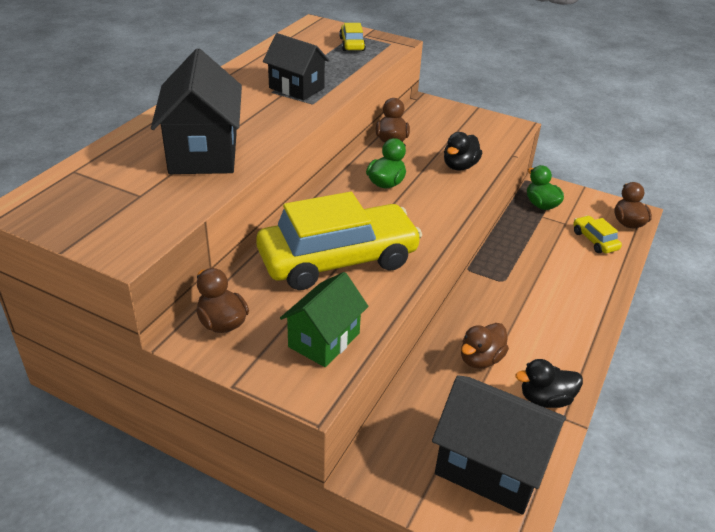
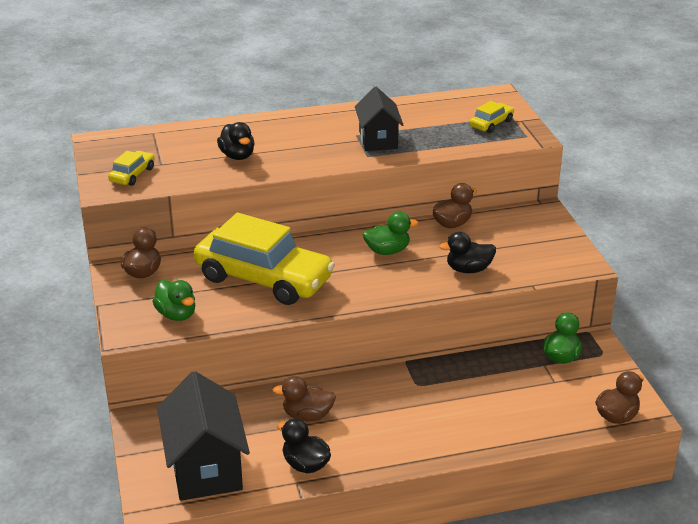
camera: 50 degrees right, 5 degrees down
black house [151,48,242,174] -> black duck [217,122,255,160]
green house [280,272,369,367] -> green duck [152,280,195,321]
yellow car [573,216,622,253] -> yellow car moved to [108,151,154,186]

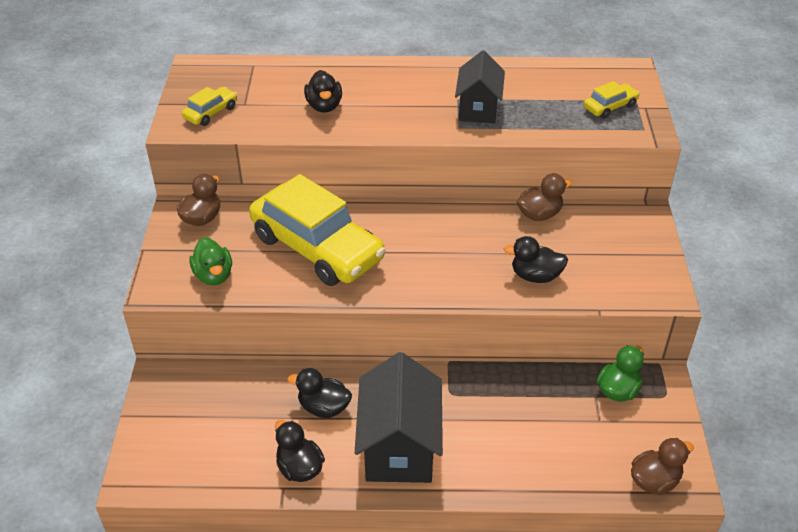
camera: 15 degrees right, 10 degrees up
black house [157,371,250,501] -> black house moved to [355,352,443,483]
brown duck [273,376,336,421] -> black duck [288,368,352,418]
green duck [363,211,419,255] -> none

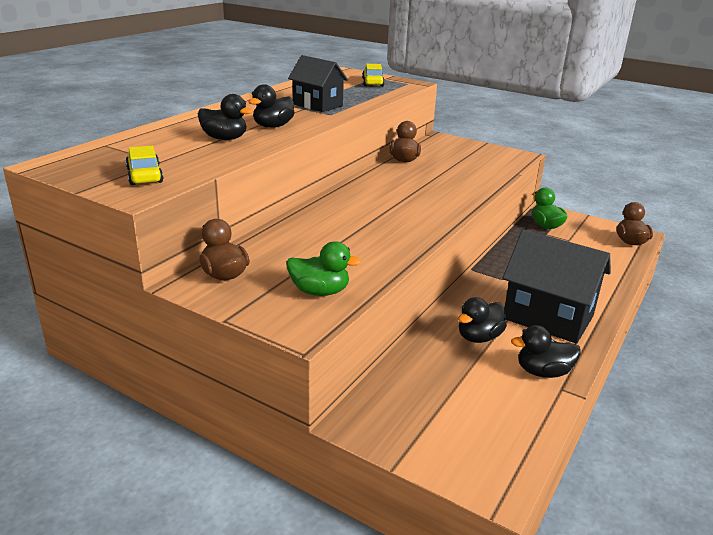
camera: 60 degrees left, 15 degrees down
yellow car [249,174,386,286] -> none
black duck [504,236,568,283] -> black duck moved to [248,84,295,128]

